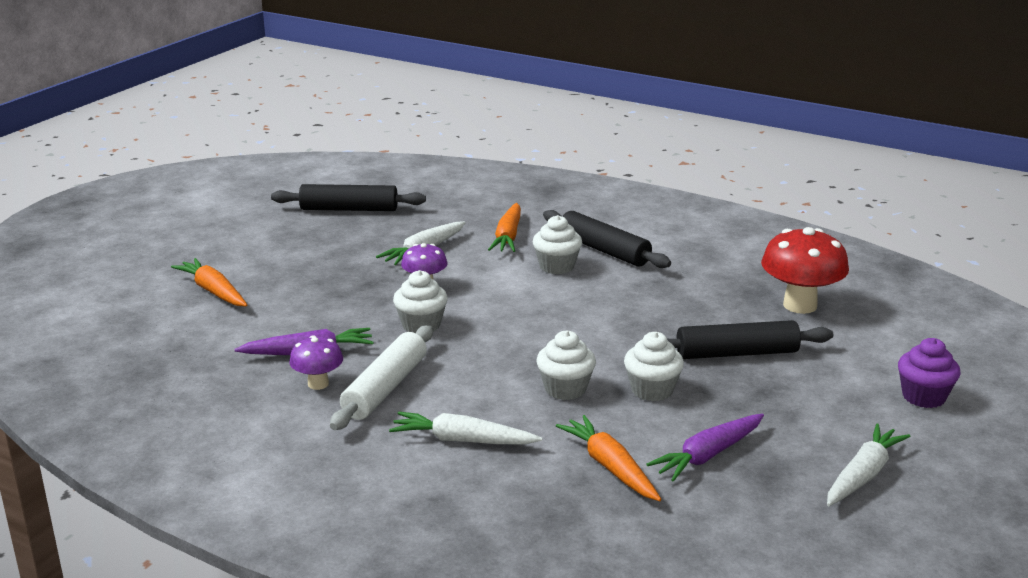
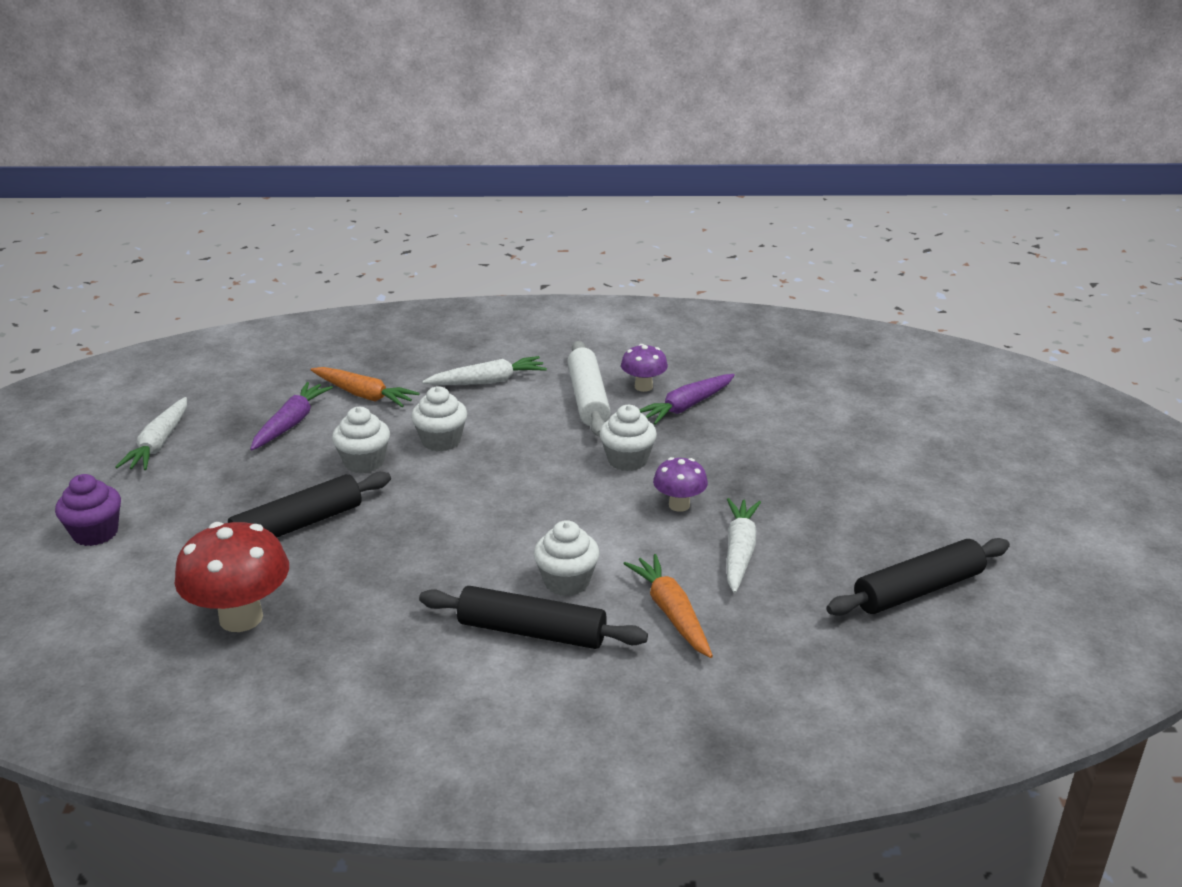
camera: 150 degrees right, 5 degrees up
orange carrot [171,258,247,306] -> none

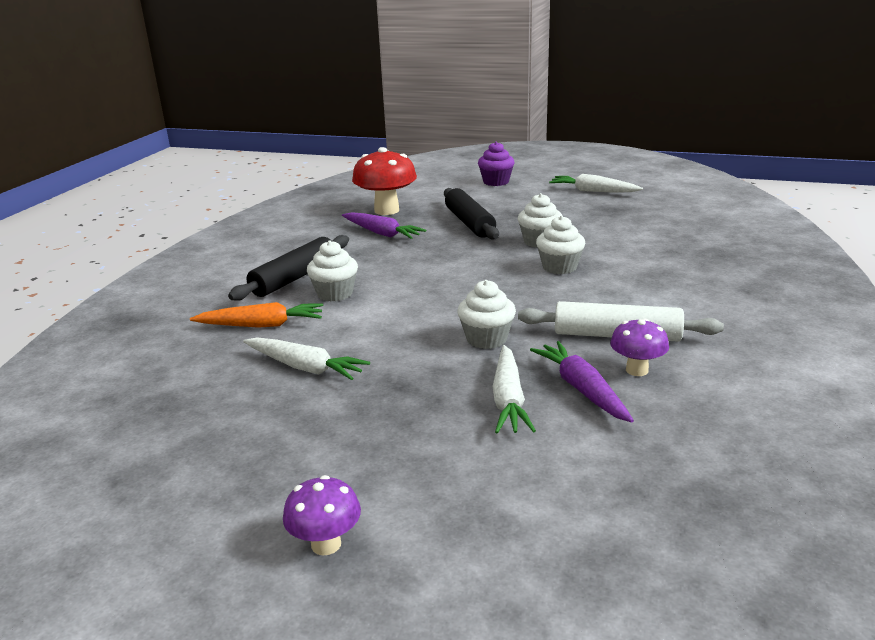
camera: 110 degrees right, 5 degrees down
purple carrot [250,382,333,450] -> purple carrot moved to [342,212,426,239]
orange carrot [310,367,420,407] -> none
white carrot [422,356,547,385] -> white carrot moved to [493,345,536,434]
purple mushroom [653,457,708,512] -> purple mushroom moved to [283,475,361,555]
black rolling pin [826,538,1010,616] -> none

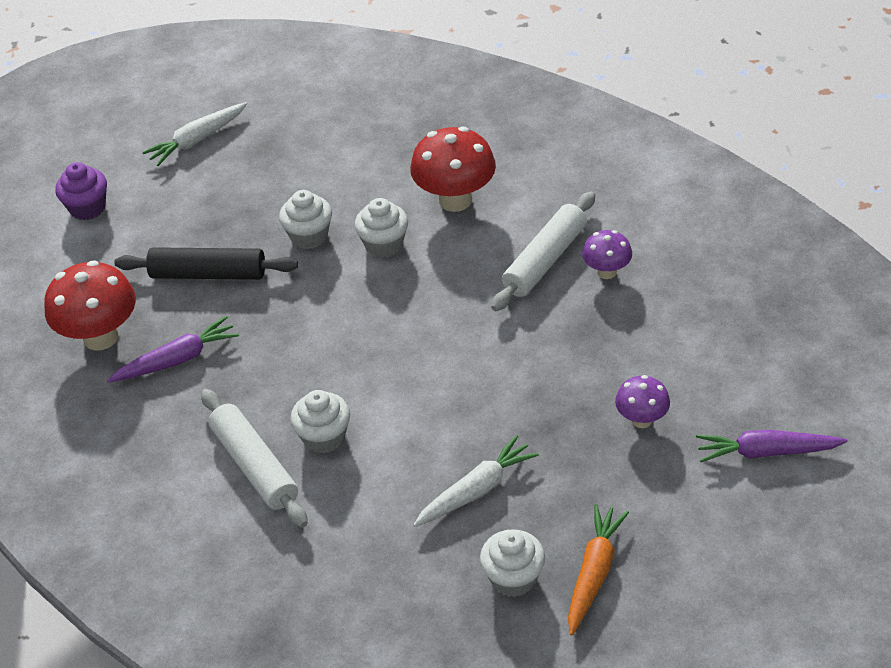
camera: 65 degrees left, 20 degrees up
orange carrot [190,302,323,328] -> orange carrot moved to [568,504,629,635]
black rolling pin [228,235,349,301] -> white rolling pin [201,389,308,528]
purple mushroom [283,475,361,555] -> purple mushroom moved to [615,375,670,428]
white cupcake [457,280,516,349] -> white cupcake moved to [480,529,545,597]
white carrot [493,345,536,434] -> none
purple carrot [530,341,634,422] -> purple carrot moved to [696,430,848,462]
none -> red mushroom [410,127,496,212]

